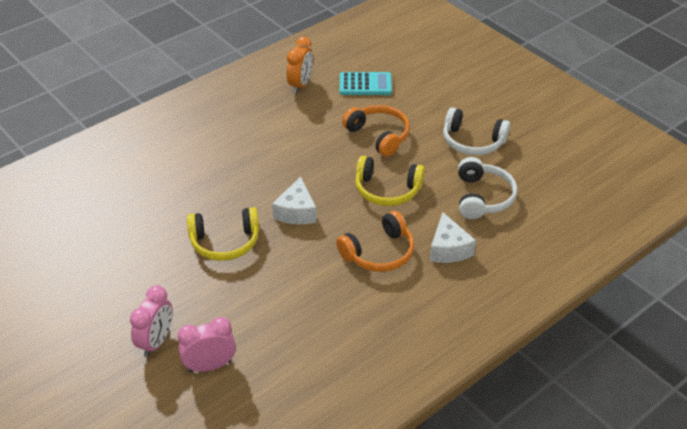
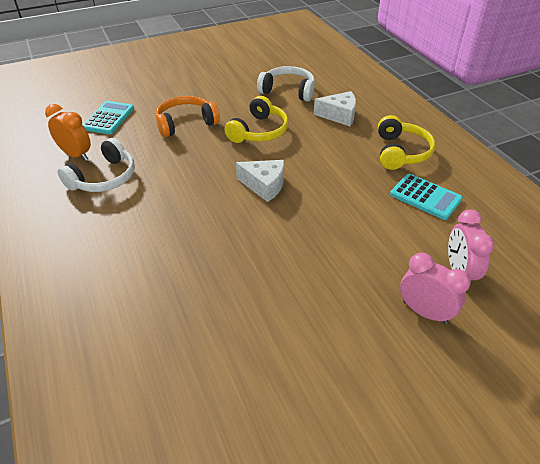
camera: 75 degrees left, 0 degrees up
yellow headphones [187,207,259,261] -> yellow headphones moved to [378,115,435,170]
orange headphones [336,211,414,272] -> none
white headphones [443,107,510,155] -> white headphones moved to [57,138,135,192]
none -> turquoise calculator [390,174,463,220]

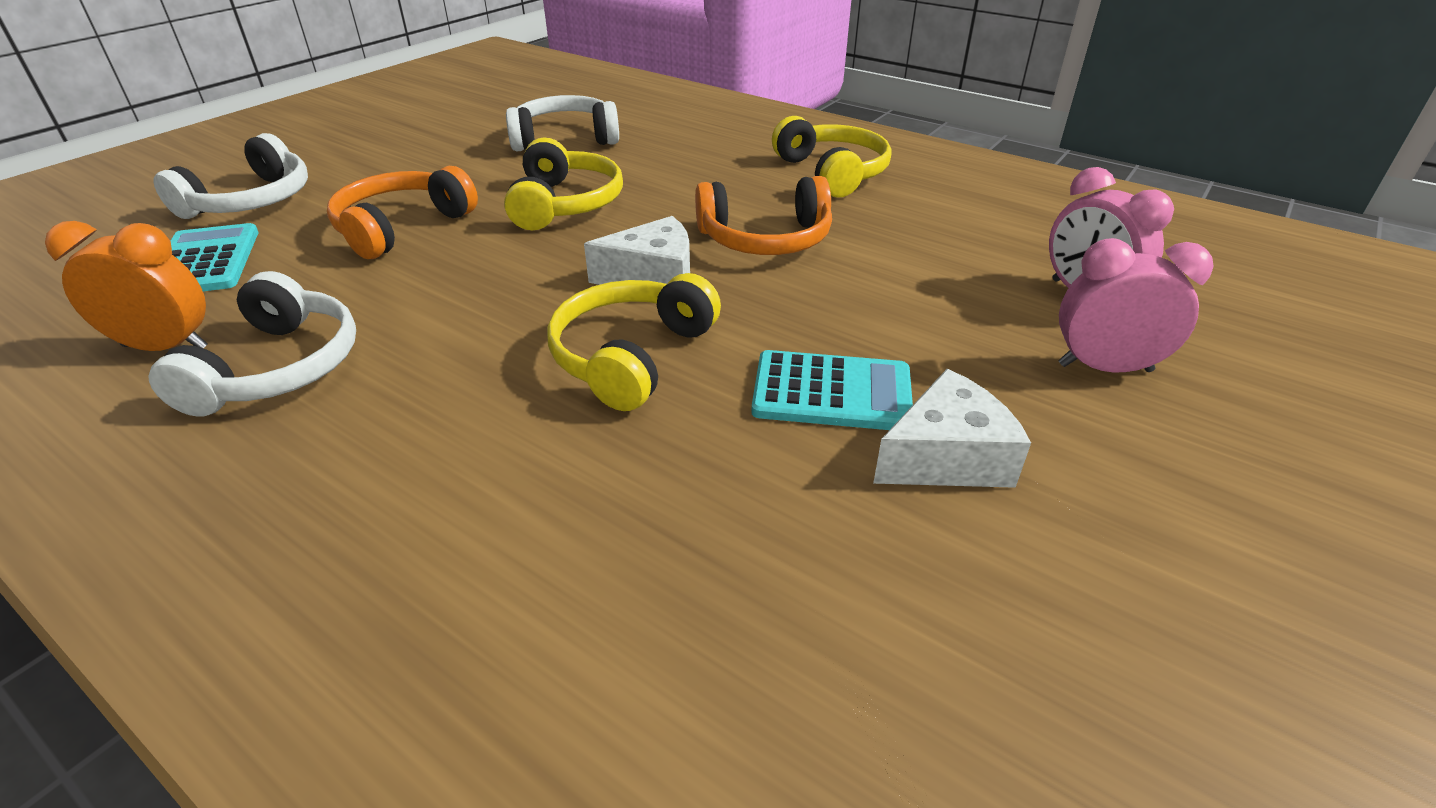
camera: 30 degrees left, 5 degrees down
white cheese [313,91,356,126] -> white cheese moved to [873,369,1031,488]
turquoise calculator [390,174,463,220] -> turquoise calculator moved to [751,350,913,430]
none -> white headphones [153,133,308,219]
none -> yellow headphones [547,273,721,411]
none -> orange headphones [695,176,832,255]

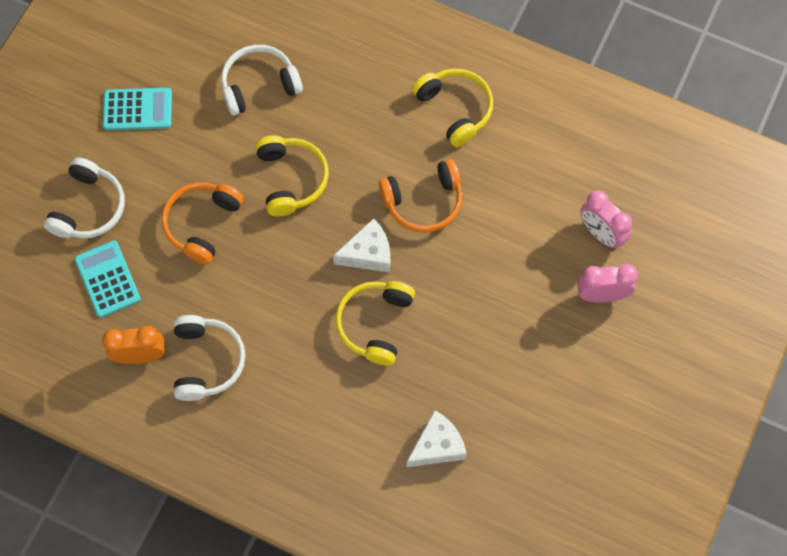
camera: 10 degrees left, 30 degrees up
turquoise calculator [751,350,913,430] -> turquoise calculator moved to [103,88,172,130]
white cheese [873,369,1031,488] -> white cheese moved to [407,410,467,467]

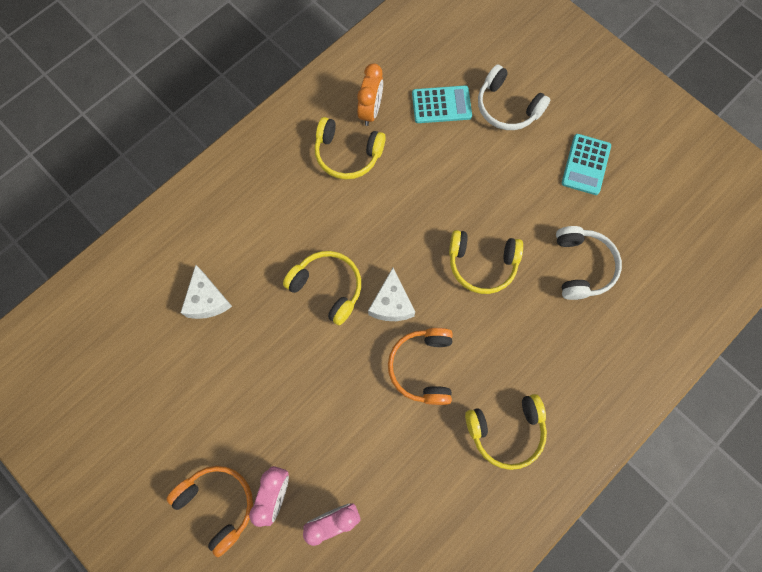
camera: 110 degrees right, 5 degrees up
orange headphones [162,182,244,264] -> orange headphones moved to [166,466,253,557]
white headphones [174,315,245,401] -> yellow headphones [314,117,386,179]

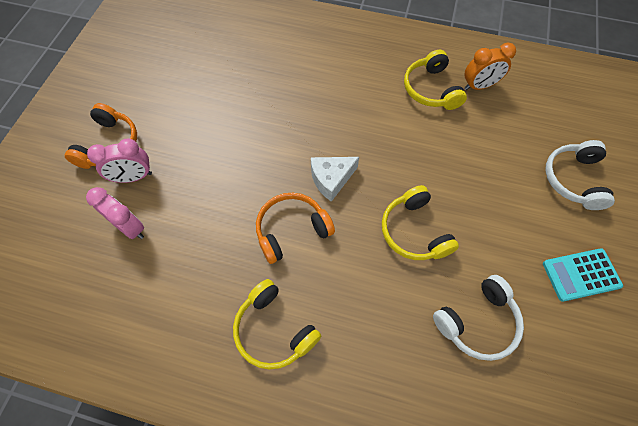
camera: 60 degrees right, 10 degrees down
white cheese [181,265,232,319] -> none
yellow headphones [283,251,361,325] -> none
turquoise calculator [412,86,472,123] -> none

